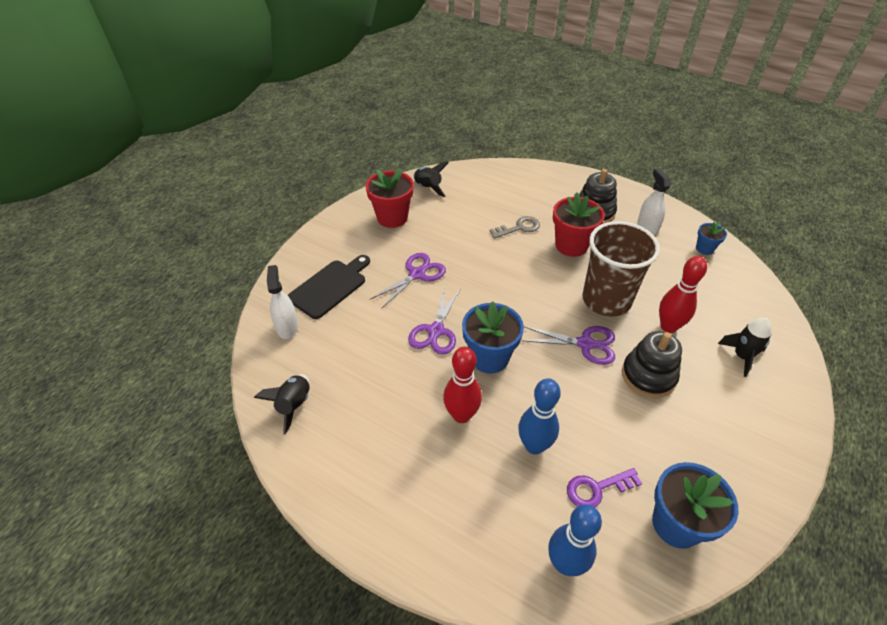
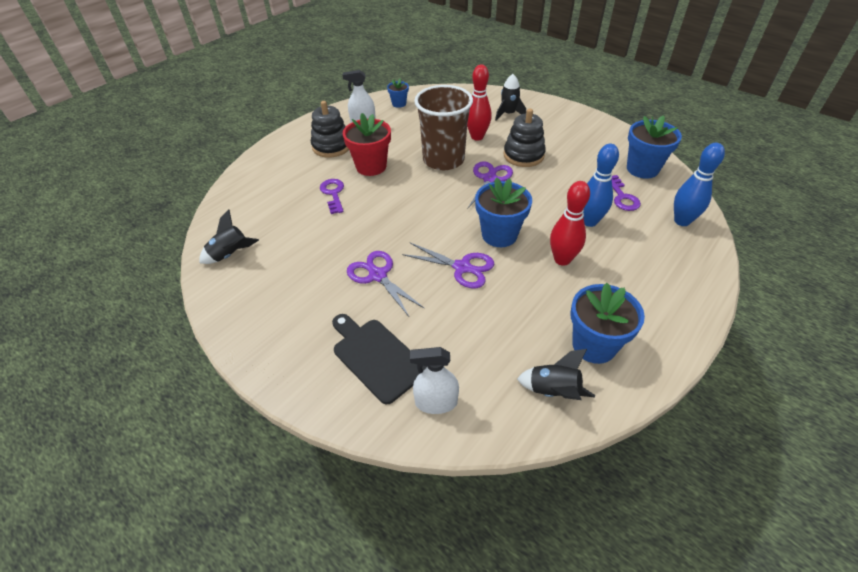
camera: 80 degrees left, 0 degrees up
red flower pot [365,168,414,228] -> none
grey key [489,216,540,239] -> purple key [320,179,344,214]
none -> blue flower pot [570,283,645,364]

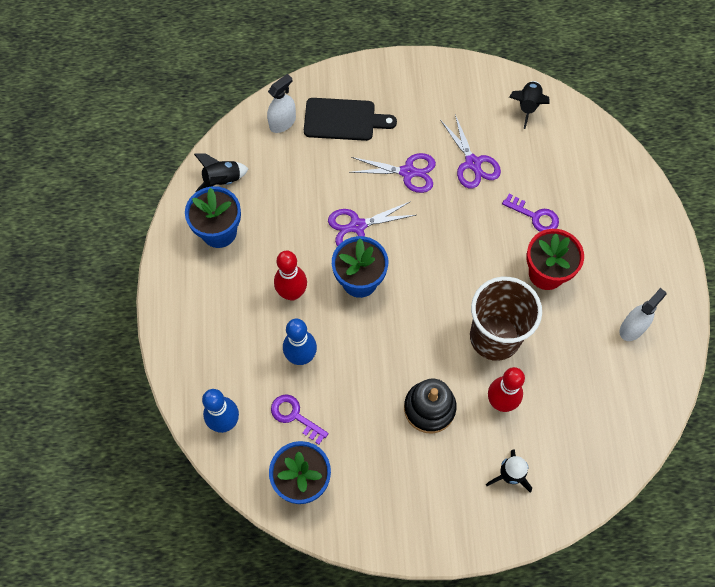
camera: 135 degrees right, 20 degrees up
black stacking toy [311,101,349,157] -> none
blue flower pot [387,79,409,108] -> none
purple scissors [468,161,513,208] -> purple scissors moved to [440,115,501,189]

